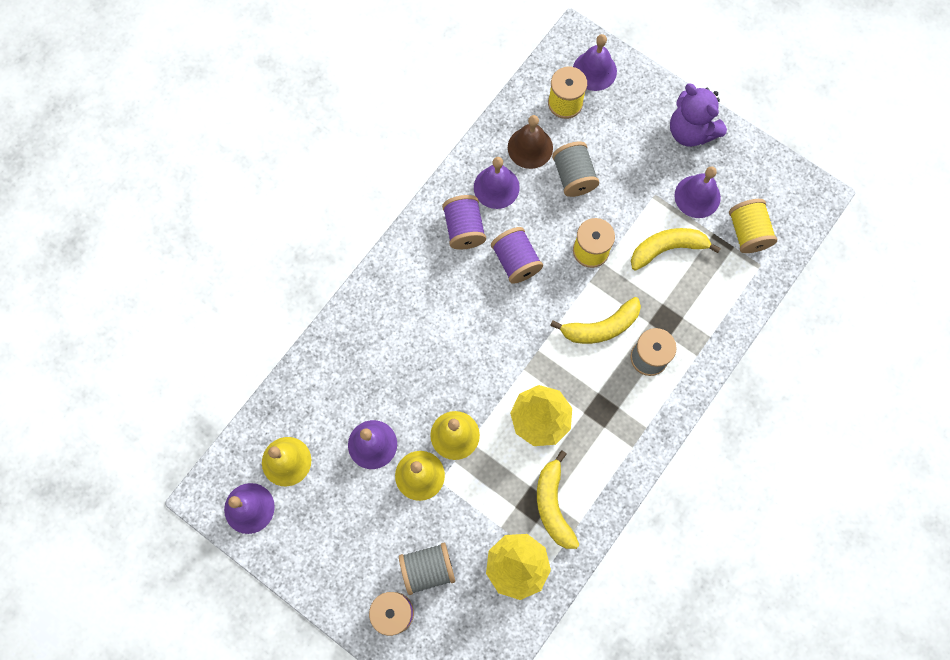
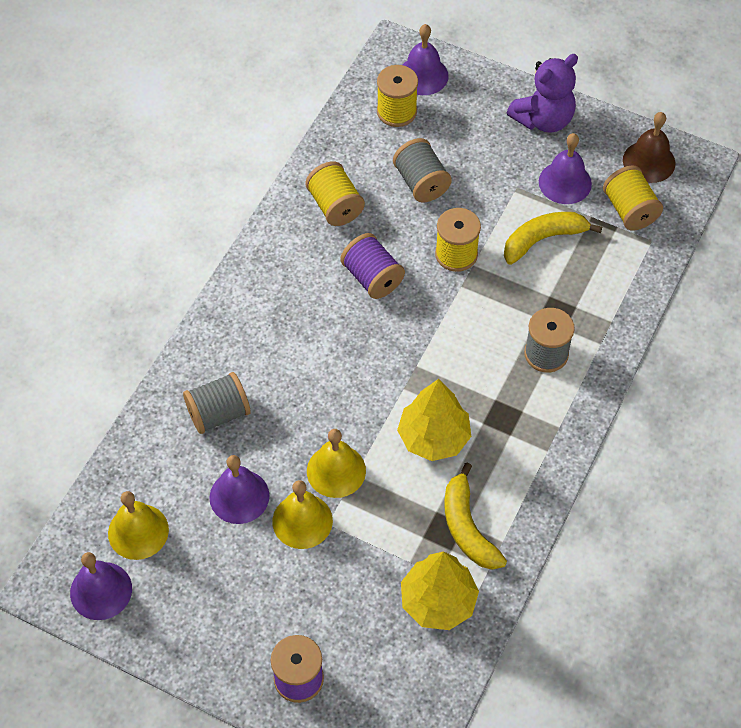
camera: 10 degrees left, 15 degrees down
grey spool [399,543,455,595] -> grey spool moved to [183,372,251,434]
purple spool [442,195,486,250] -> none
purple bell [474,157,520,209] -> yellow spool [305,161,365,226]
brown bell [508,115,553,169] -> brown bell moved to [623,112,675,183]
yellow banana [550,297,641,344] -> none
purple teddy bear [670,84,727,147] -> purple teddy bear turned 75 degrees counterclockwise [507,54,578,133]

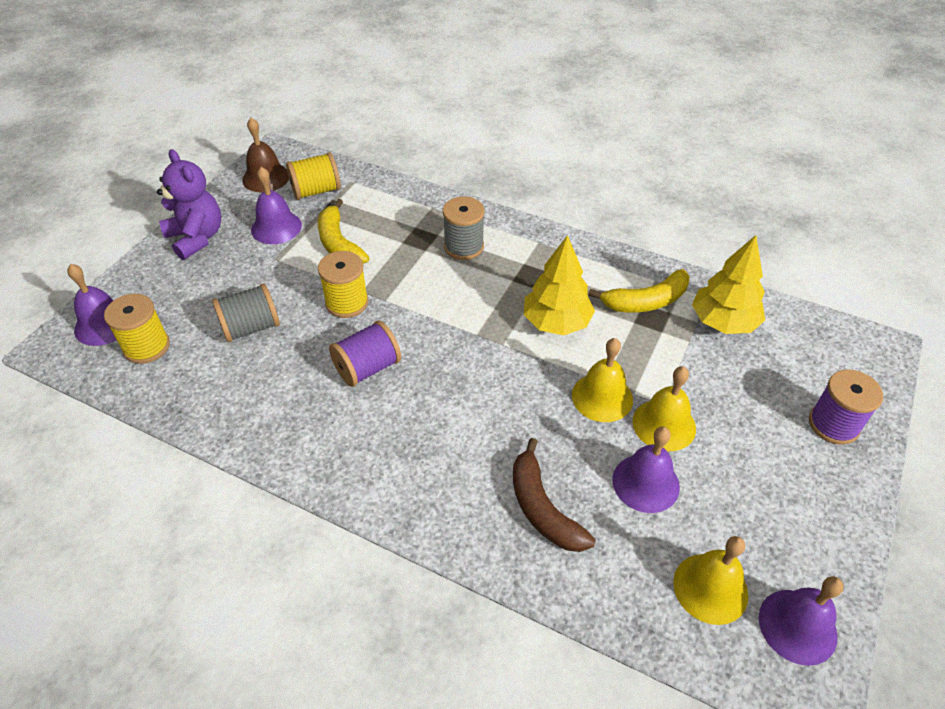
camera: 90 degrees left, 10 degrees down
grey spool [183,372,251,434] -> brown banana [513,438,596,552]
yellow spool [305,161,365,226] -> none

